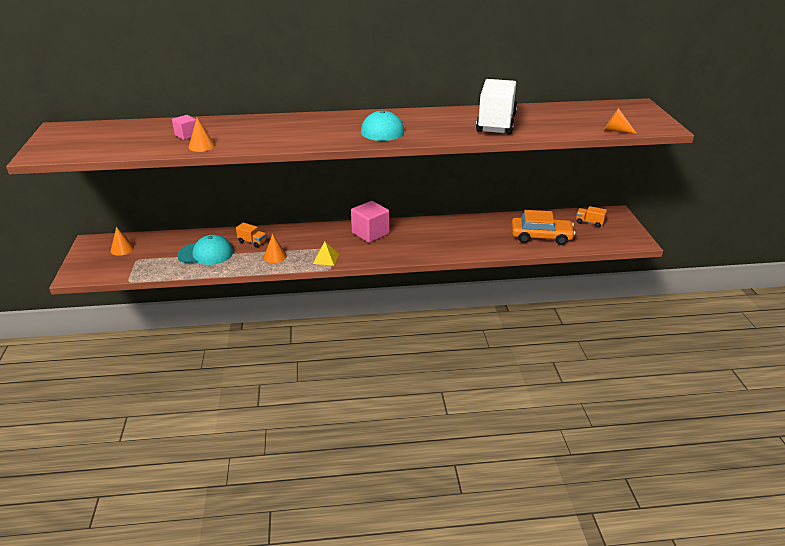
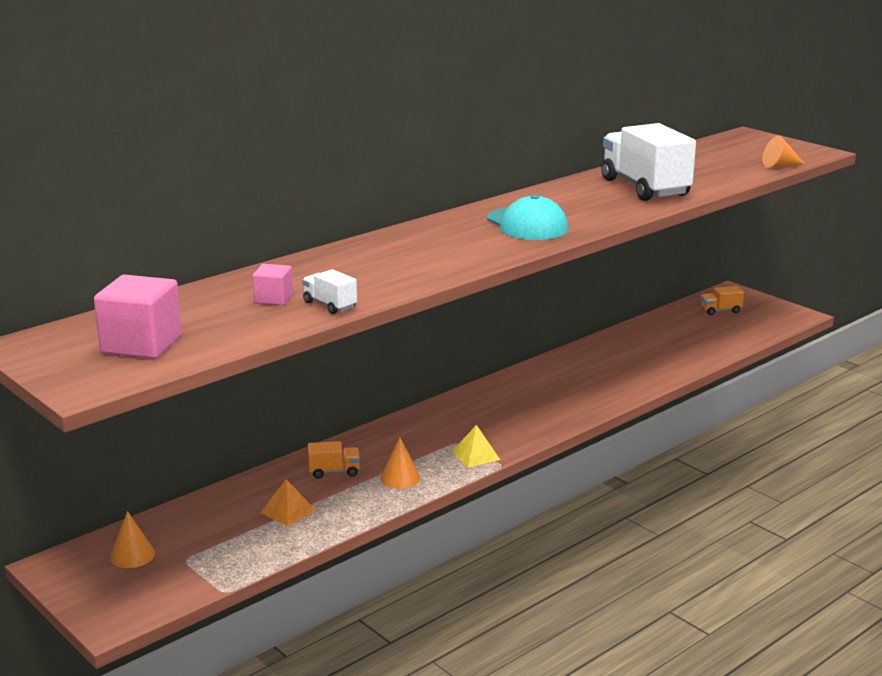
camera: 35 degrees left, 10 degrees down
turquoise cap [177,235,233,265] -> orange pyramid [261,479,315,526]
orange cone [189,118,215,152] -> white truck [302,269,357,314]
pink cube [351,201,390,243] -> pink cube moved to [94,275,182,359]
orange car [511,210,576,245] -> none

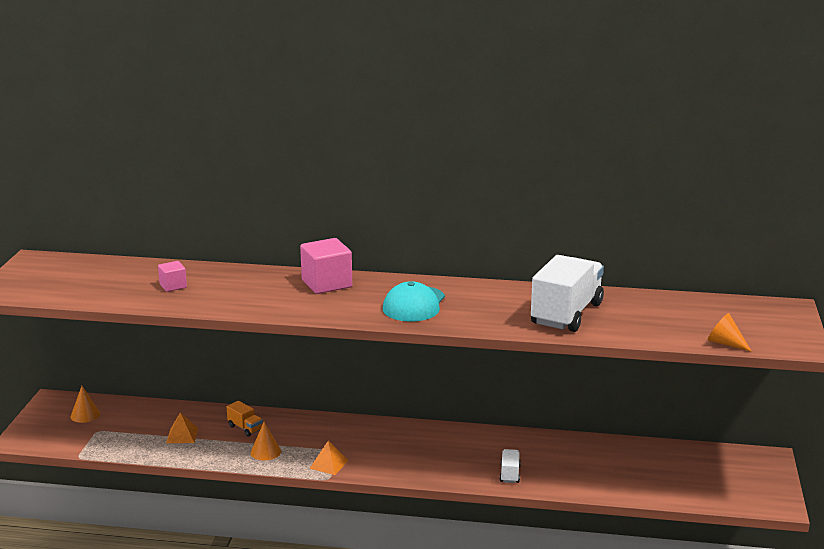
camera: 50 degrees right, 0 degrees up
pink cube [94,275,182,359] -> pink cube moved to [300,238,352,294]
white truck [302,269,357,314] -> white truck moved to [500,449,521,483]
yellow pyramid [452,425,500,468] -> orange pyramid [309,441,349,475]
orange truck [701,286,744,315] -> none

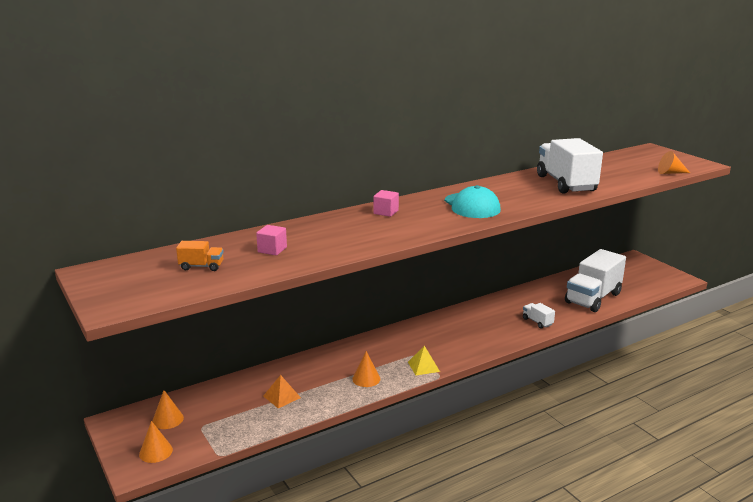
camera: 40 degrees left, 0 degrees up
orange truck [227,401,263,437] -> orange truck moved to [176,241,224,271]
pink cube [300,238,352,294] -> pink cube [373,190,399,217], size x0.55
orange pyramid [309,441,349,475] -> yellow pyramid [408,346,440,376]
none -> orange cone [139,421,173,463]
none -> white truck [565,249,626,312]

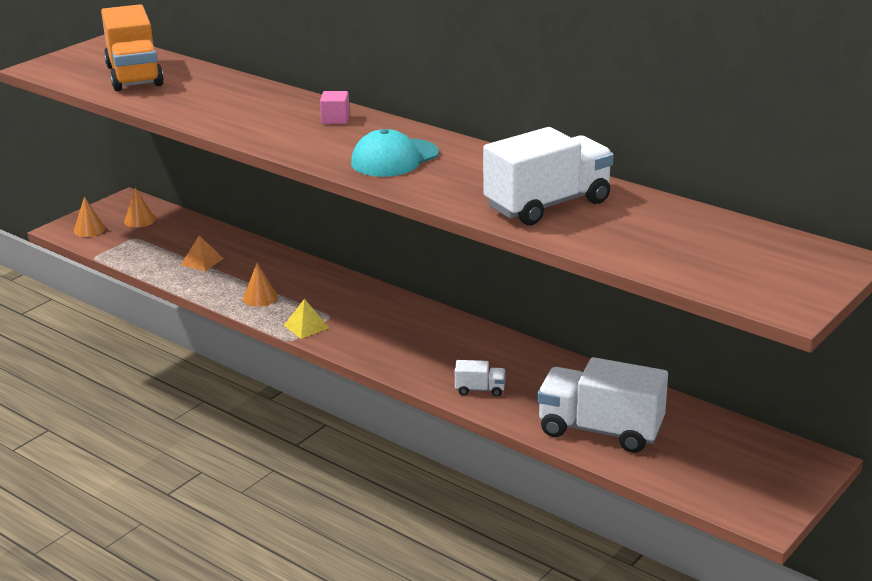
camera: 70 degrees right, 5 degrees up
orange truck [176,241,224,271] -> orange truck [101,4,164,91], size x2.31
pink cube [256,225,287,255] -> none
white truck [523,303,555,328] -> white truck turned 60 degrees clockwise [455,360,506,397]
orange cone [658,151,690,174] -> none

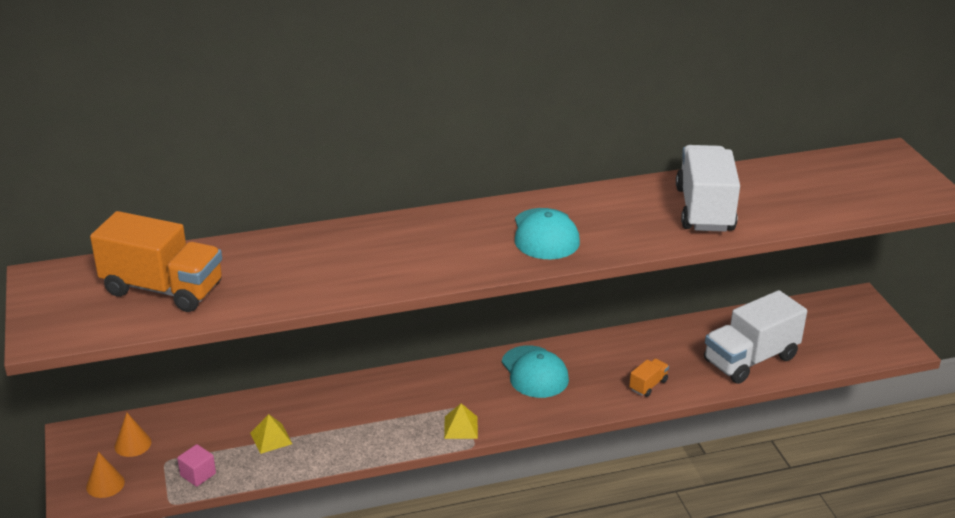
camera: 55 degrees left, 5 degrees up
orange pyramid [181,236,224,271] -> yellow pyramid [250,414,292,454]
orange cone [243,263,278,307] -> none
pink cube [320,91,350,124] -> pink cube moved to [177,444,216,487]
white truck [455,360,506,397] -> orange truck [629,359,669,397]
none -> turquoise cap [502,345,569,398]

